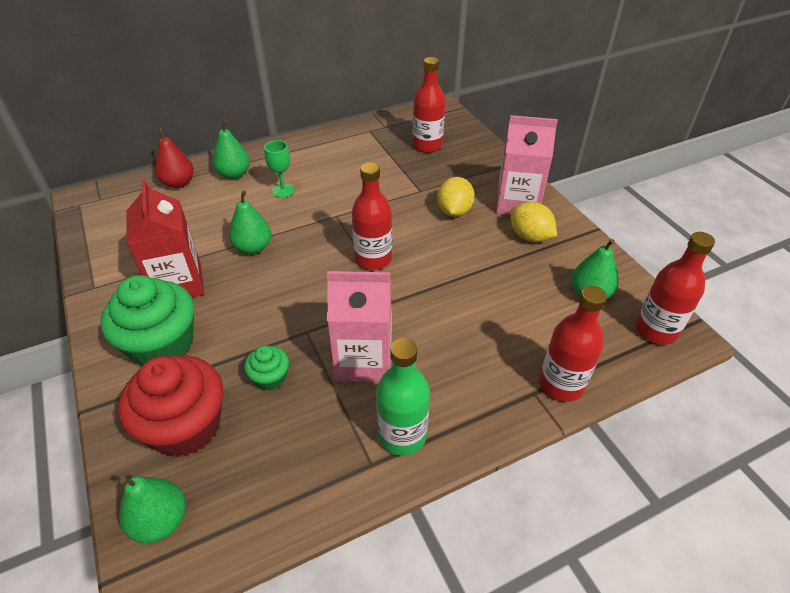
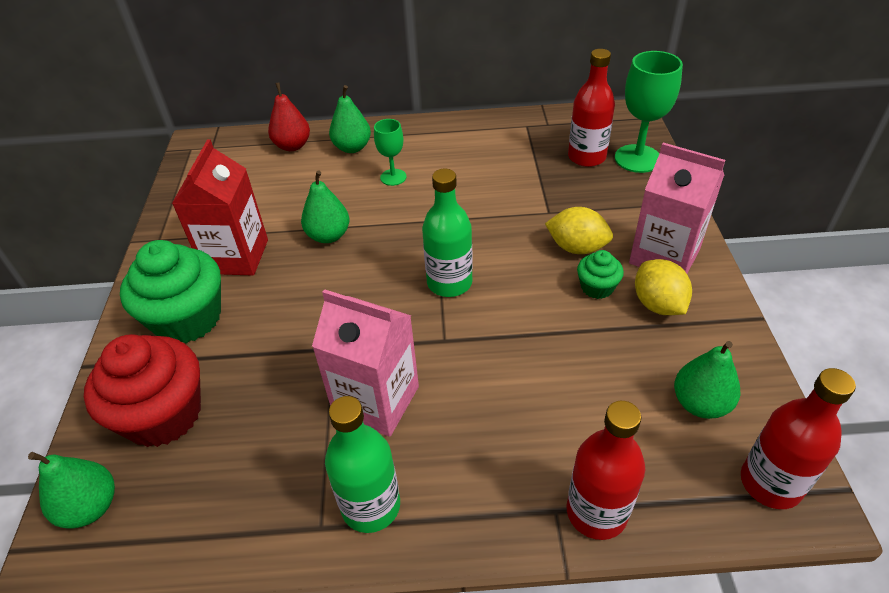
camera: 25 degrees right, 0 degrees up
green cupcake [244,346,289,391] -> green cupcake moved to [577,250,624,299]
red bottle [352,162,392,270] -> green bottle [422,168,473,297]
yellow lemon [437,177,475,217] -> yellow lemon turned 75 degrees clockwise [545,207,613,254]
none -> green goblet [615,51,683,173]

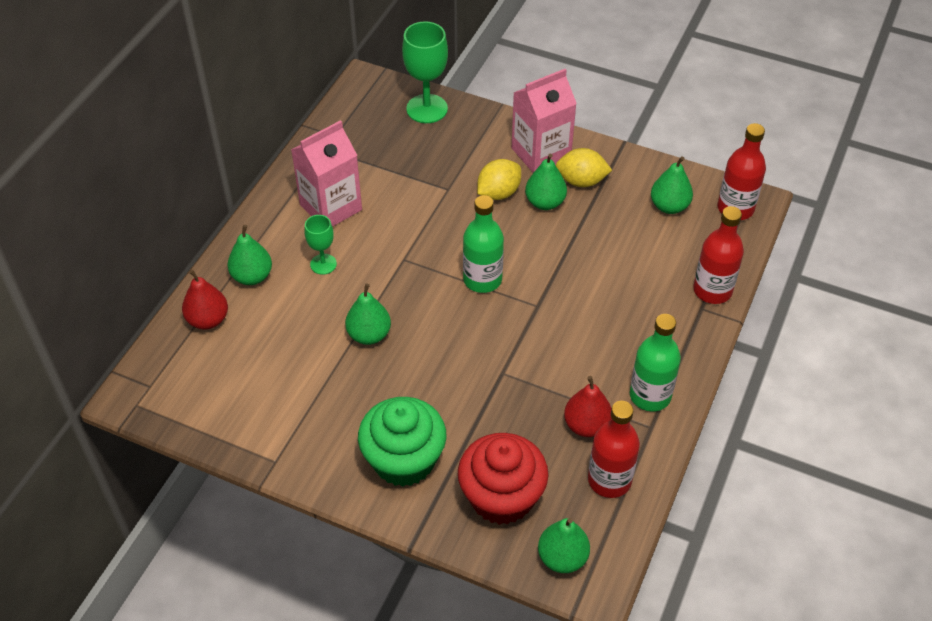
camera: 65 degrees left, 5 degrees up
red carton [172,139,268,276] -> none
pink carton [312,289,419,437] -> pink carton moved to [291,120,362,227]
red bottle [568,49,615,167] -> red bottle moved to [588,401,640,498]
green cupcake [577,250,624,299] -> green pear [525,154,567,210]
none -> red pear [564,376,612,437]

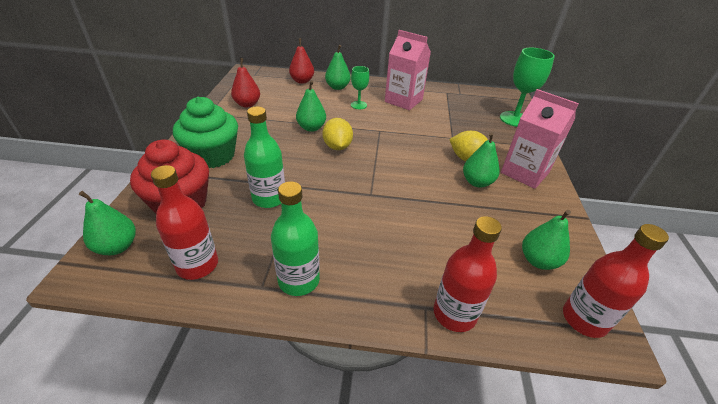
camera: 70 degrees right, 10 degrees down
green bottle [463,195,504,293] -> green bottle moved to [244,106,285,208]
yellow lemon [556,148,612,187] -> yellow lemon moved to [322,118,353,150]
red pear [564,376,612,437] -> red pear moved to [231,58,260,108]

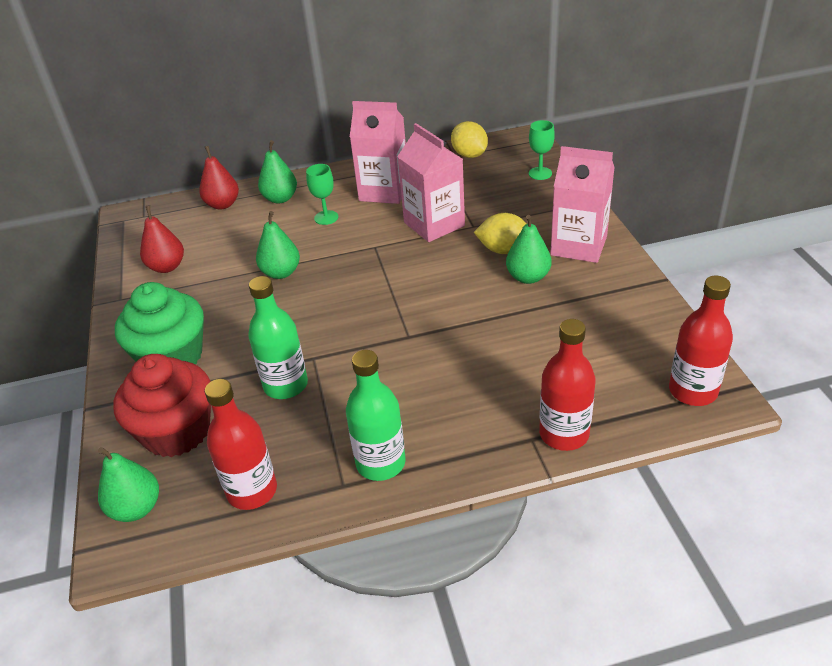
camera: 15 degrees left, 0 degrees up
yellow lemon [322,118,353,150] -> yellow lemon moved to [451,121,488,158]
green goblet [500,48,555,127] -> green goblet [529,120,555,180], size x0.57
green pear [522,210,571,270] -> none
none -> pink carton [397,123,465,242]

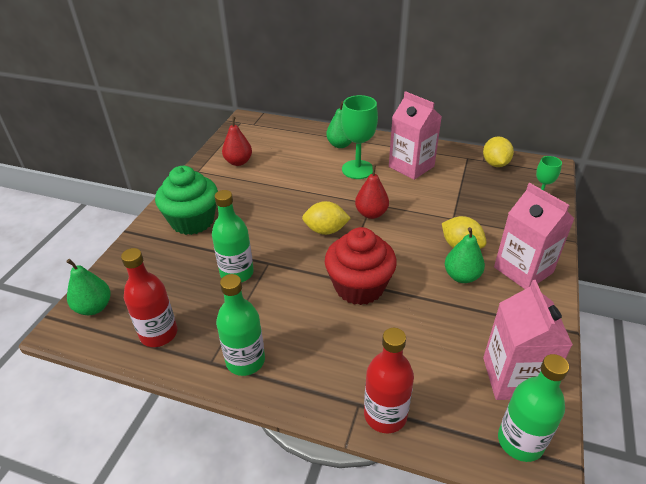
camera: 30 degrees right, 0 degrees up
red cupcake [113,354,211,457] -> red cupcake moved to [325,227,397,305]
red pear [199,146,239,210] -> red pear moved to [355,165,389,219]
green pear [256,211,300,279] -> none
green goblet [306,164,338,225] -> green goblet [341,95,378,179], size x1.74
pink carton [397,123,465,242] -> pink carton moved to [483,280,573,400]
red bottle [669,276,733,406] -> green bottle [498,354,569,462]
none -> yellow lemon [302,201,351,235]

